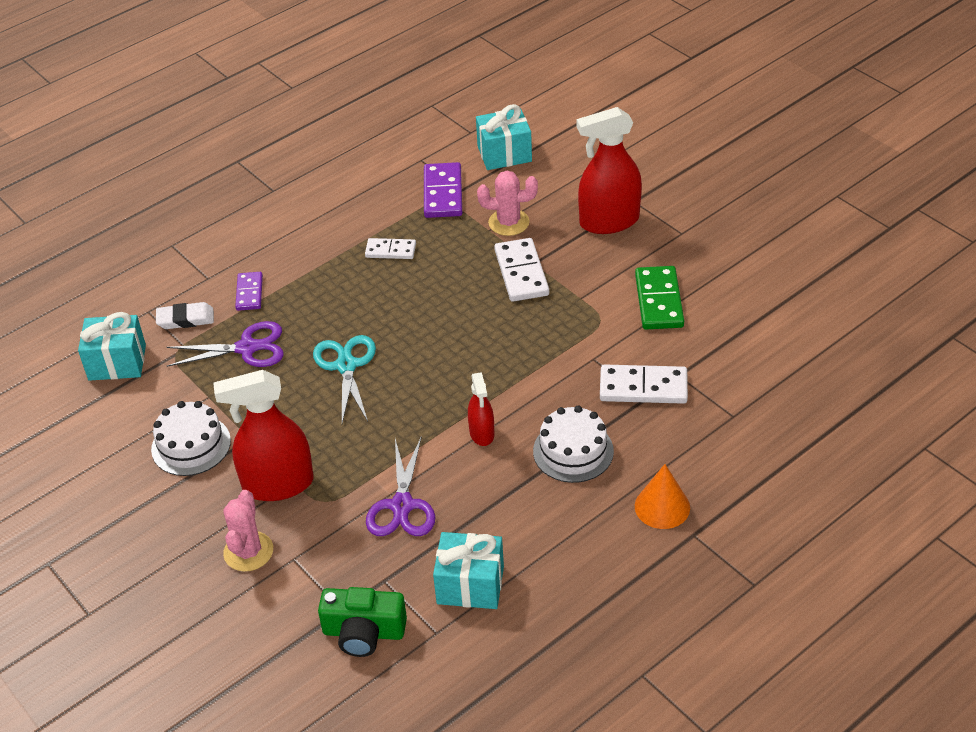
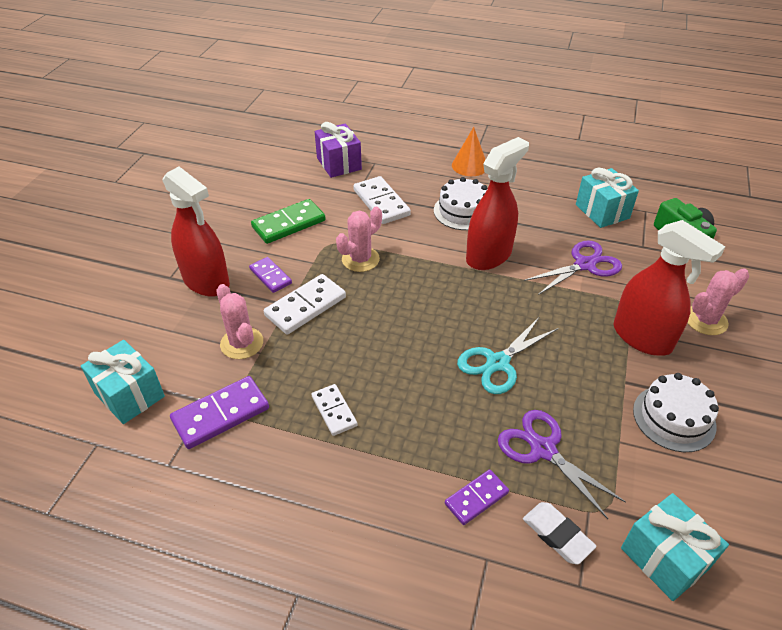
camera: 125 degrees left, 0 degrees up
red spray bottle [468,372,494,446] -> red spray bottle [466,137,529,270], size x1.87
none -> purple domino [249,257,292,293]
none -> purple gift [315,122,362,178]
none -> pink cactus [336,207,382,272]

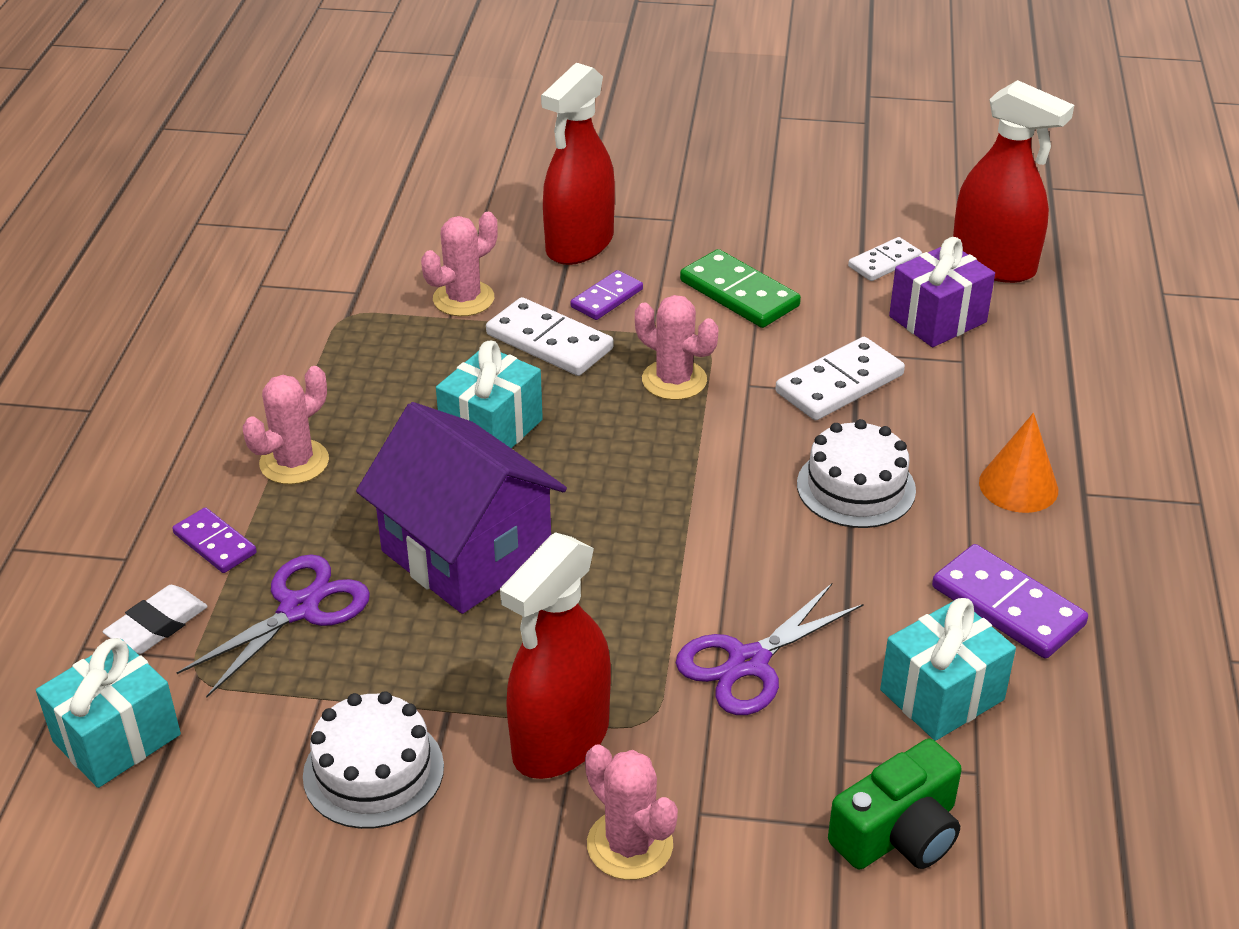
camera: 80 degrees right, 5 degrees down
turquoise gift [81,340,165,424] -> turquoise gift moved to [436,341,543,448]
purple domino [170,376,269,449] -> purple domino moved to [932,544,1088,659]
white domino [311,384,357,436] -> white domino moved to [848,237,922,281]
turquoise scissors [457,316,558,394] -> purple house [356,402,567,614]
red spray bottle [466,137,529,270] -> red spray bottle moved to [953,80,1074,283]
purple scissors [524,240,622,295] -> purple scissors turned 90 degrees clockwise [676,583,863,715]
none -> pink cactus [243,366,329,484]

